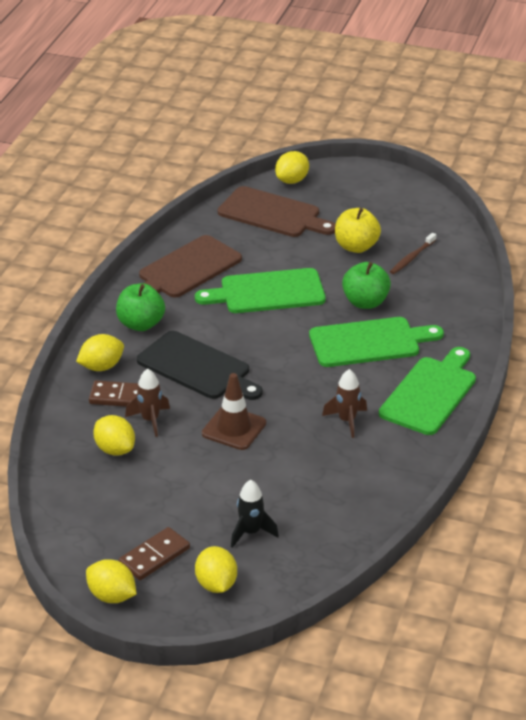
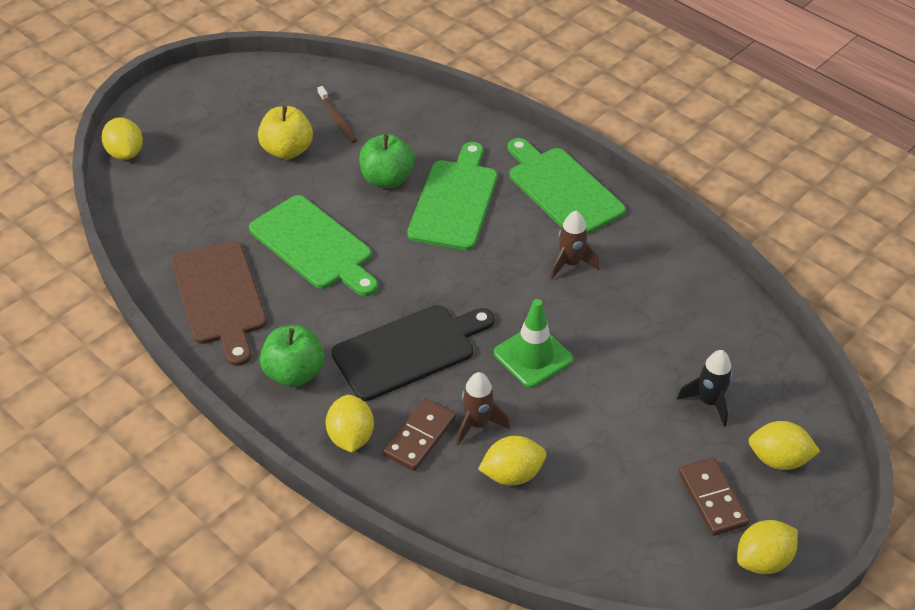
camera: 65 degrees left, 10 degrees up
green cutting board [195,268,326,313] -> green cutting board turned 60 degrees counterclockwise [249,195,378,296]
brown traffic cone [202,373,266,450] -> green traffic cone [494,299,573,388]
brown cutting board [218,186,336,237] -> none

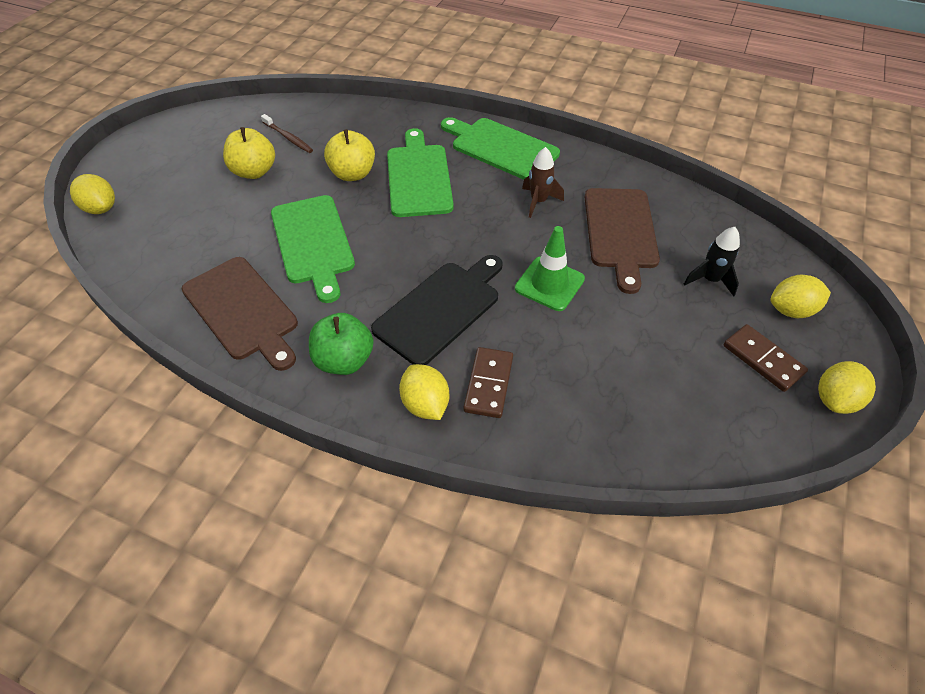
camera: 20 degrees left, 5 degrees up
green cutting board [249,195,378,296] -> green cutting board turned 45 degrees clockwise [271,195,355,303]
green apple [359,134,415,188] -> yellow apple [324,129,375,181]
brown rocket [456,372,510,446] -> none
yellow lemon [478,436,546,486] -> none
none -> brown cutting board [585,188,660,294]

